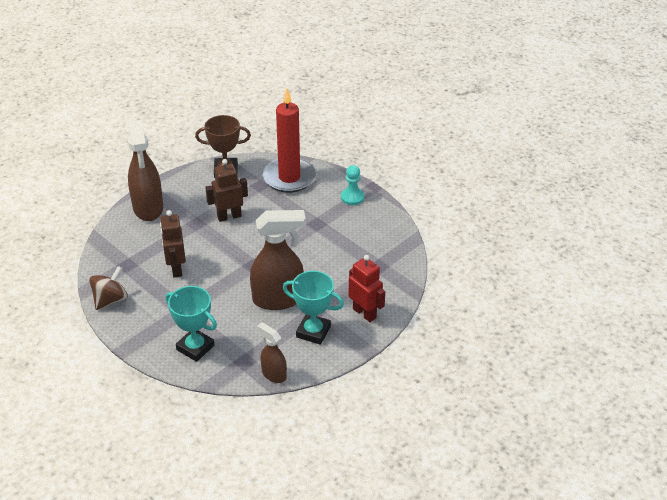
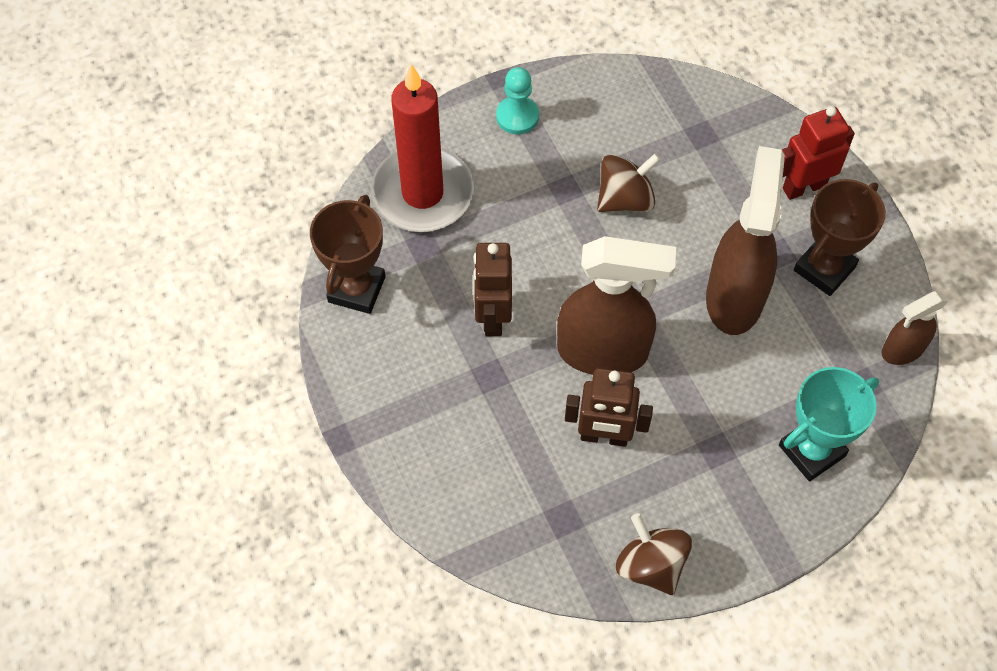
camera: 70 degrees left, 20 degrees up
brown spray bottle [128,120,163,221] -> brown spray bottle moved to [557,236,676,375]
turquoise trophy [283,271,344,345] -> brown trophy [794,179,886,296]
none -> brown spinning top [597,153,661,212]

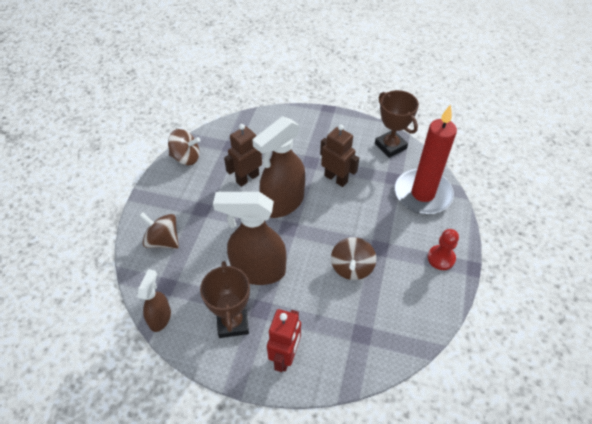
camera: 130 degrees right, 10 degrees down
turquoise pawn [496,67,539,134] -> red pawn [428,229,459,270]
brown spray bottle [706,146,785,335] -> brown spray bottle turned 135 degrees clockwise [213,192,286,285]
turquoise trophy [779,367,879,481] -> brown spinning top [139,212,179,249]

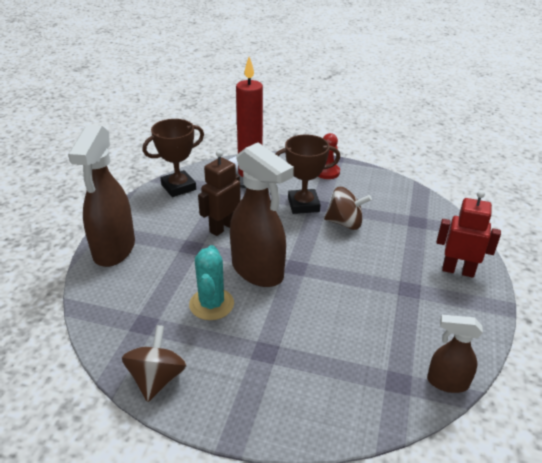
camera: 90 degrees left, 15 degrees down
brown spinning top [139,212,179,249] -> none
brown trophy [200,261,250,338] -> brown trophy moved to [275,135,340,214]
brown spray bottle [213,192,286,285] -> brown spray bottle moved to [68,125,135,267]
brown robot [224,124,262,187] -> turquoise cactus [189,245,234,320]

